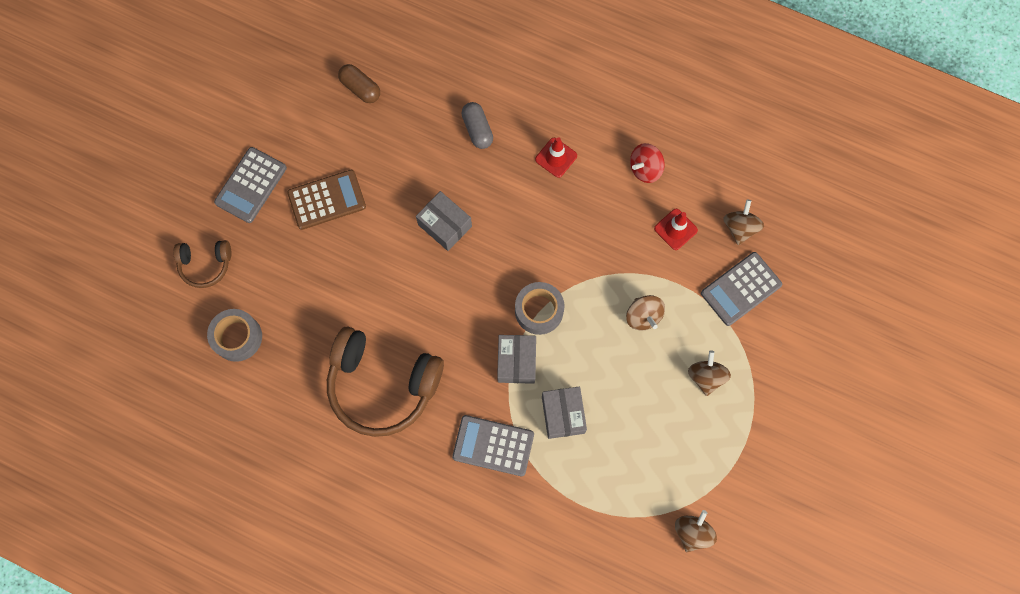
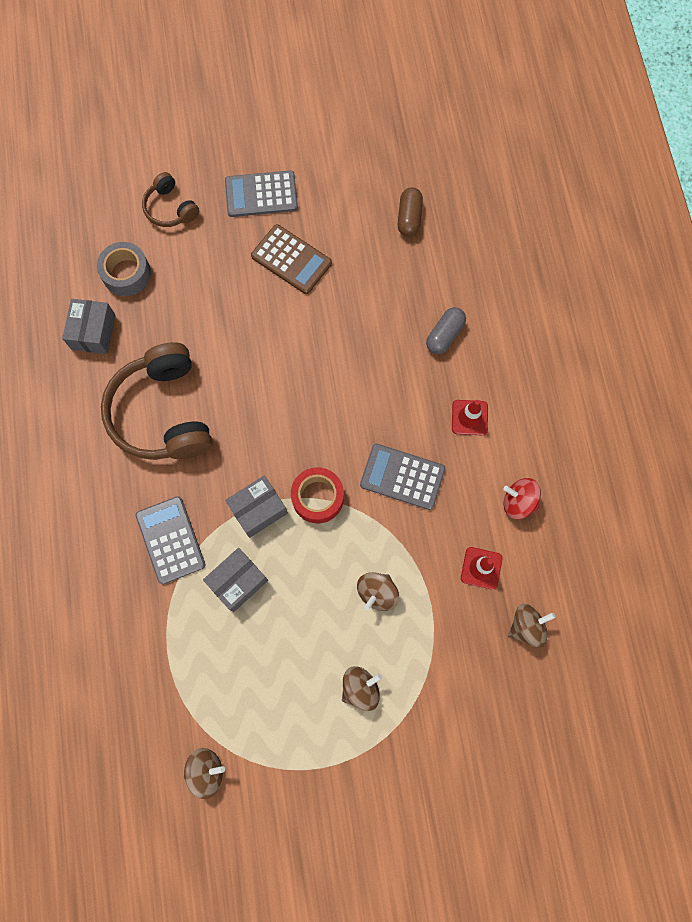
camera: 55 degrees right, 0 degrees up
grey box [416,191,472,251] -> grey box moved to [62,299,116,354]
grey tape [515,282,565,335] -> red tape [291,467,344,523]
grey calculator [701,252,782,326] -> grey calculator moved to [360,444,446,510]

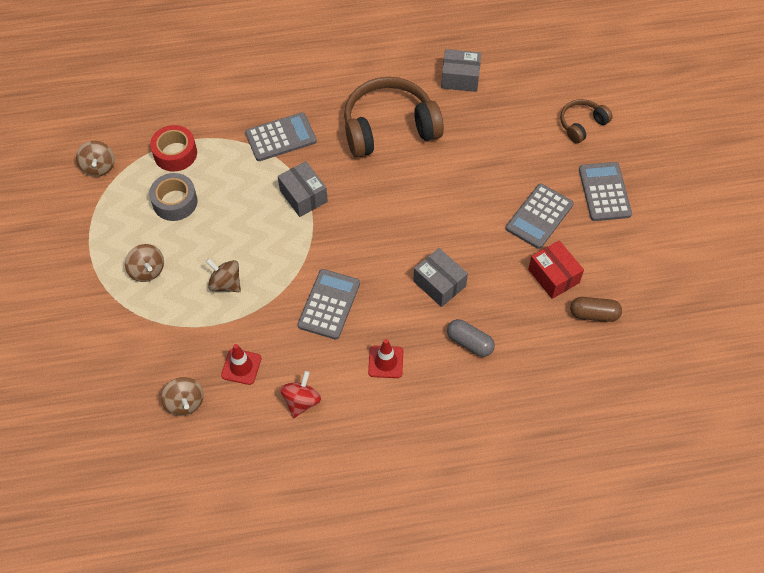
camera: 90 degrees right, 15 degrees down
grey tape [97,242,151,296] -> grey tape moved to [149,173,197,221]
grey box [203,548,268,612] -> grey box moved to [413,248,468,307]
brown calculator [251,224,332,294] -> grey calculator [506,184,574,249]
red tape [291,467,344,523] -> red tape moved to [150,125,197,172]
none -> red box [528,240,584,299]

